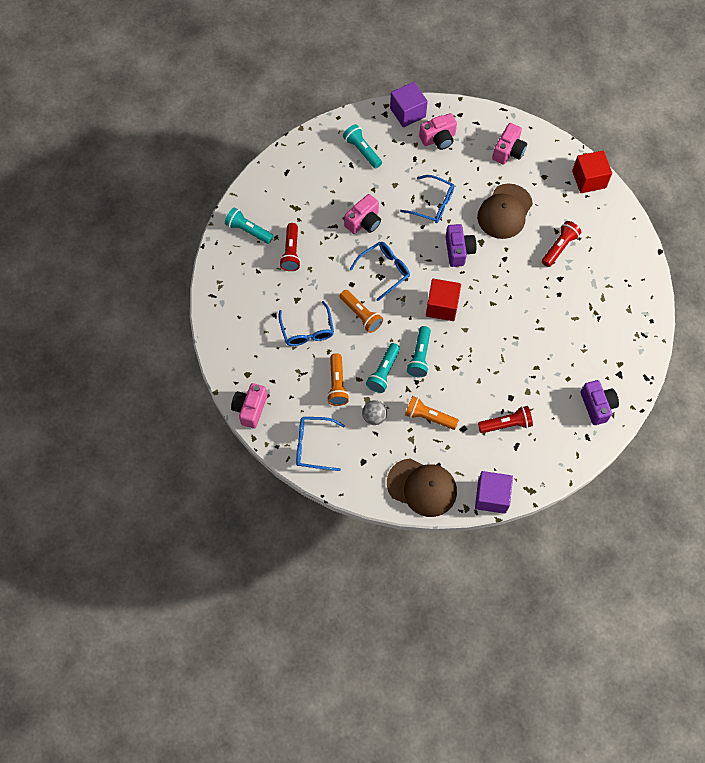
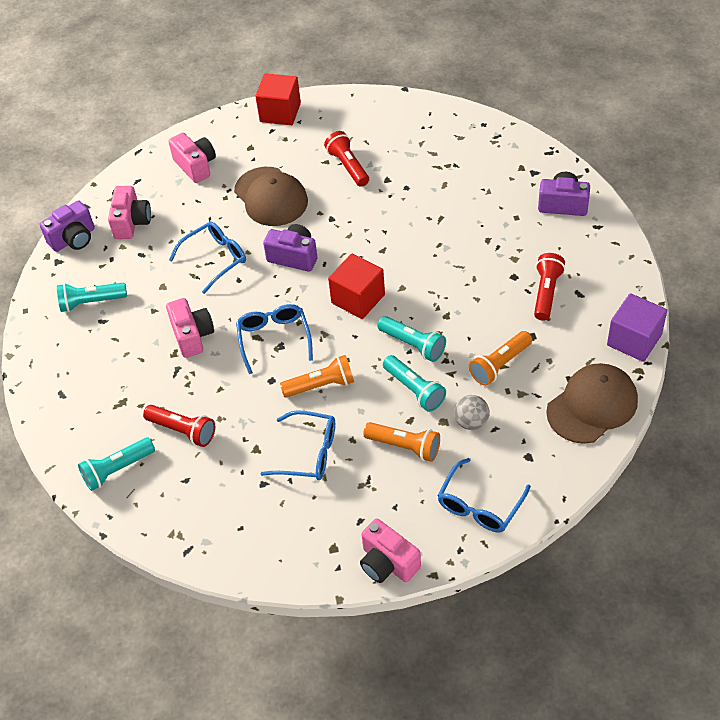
camera: 60 degrees left, 15 degrees down
purple cube [390,82,428,127] -> purple camera [40,201,95,252]

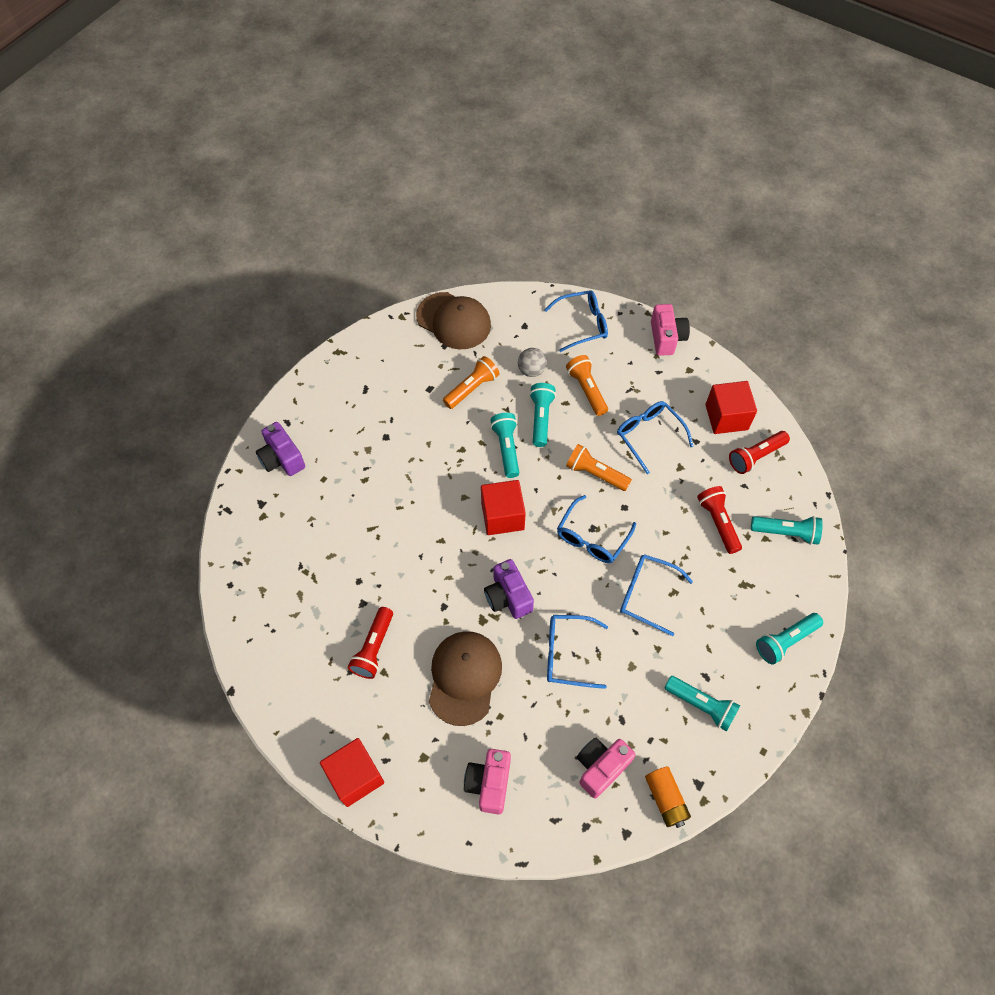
camera: 140 degrees left, 10 degrees up
purple camera [40,201,95,252] -> orange battery [645,767,691,828]
pink camera [166,298,214,358] -> blue glasses [620,554,693,636]
orange flashlight [469,331,532,386] -> orange flashlight turned 45 degrees counterclockwise [443,356,499,409]
red flashlight [534,253,565,321] -> red flashlight moved to [729,431,790,474]
brown cap [546,363,638,444] -> brown cap turned 150 degrees counterclockwise [416,292,491,349]
purple cube [607,293,667,362] -> none
none -> red cube [705,381,757,434]
none -> turquoise flashlight [756,613,823,665]

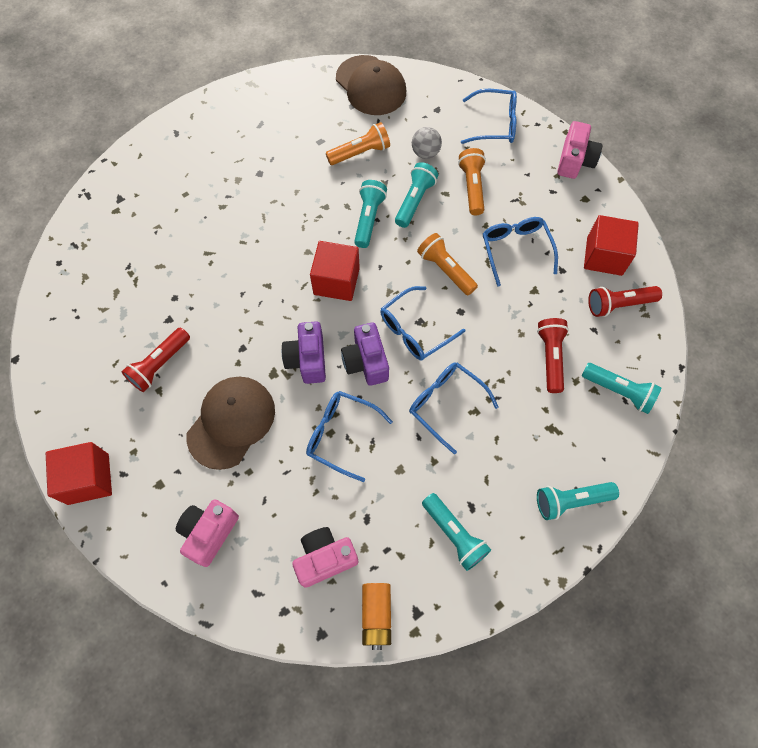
camera: 20 degrees right, 5 degrees up
purple camera [256,422,305,476] -> purple camera moved to [341,322,389,386]

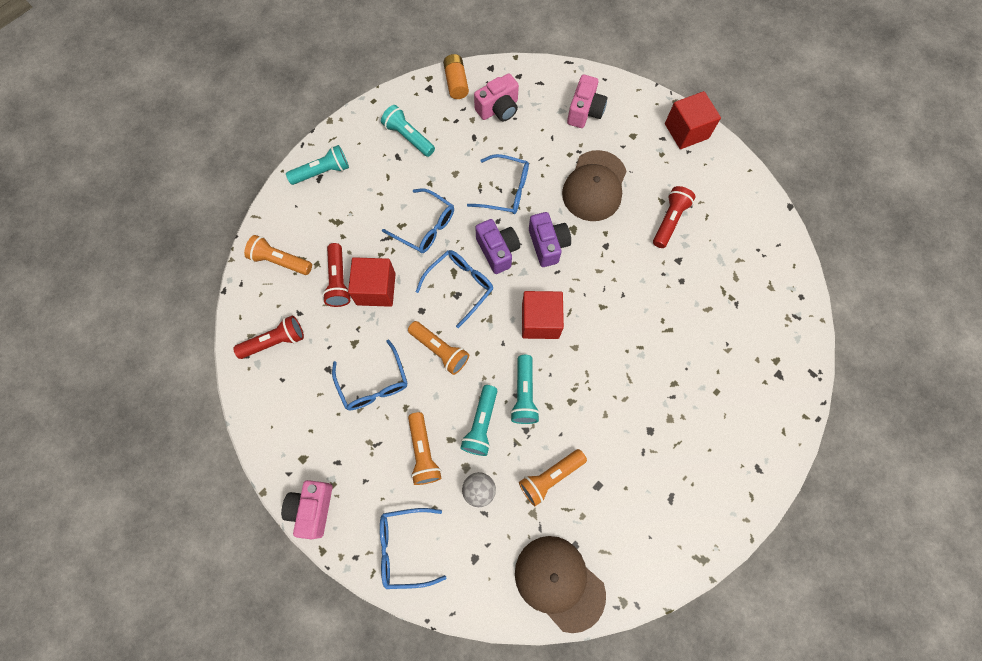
camera: 170 degrees right, 5 degrees up
turquoise flashlight [582,363,662,414] -> orange flashlight [244,235,312,275]
red cube [584,215,639,276] -> red cube moved to [348,257,395,307]

